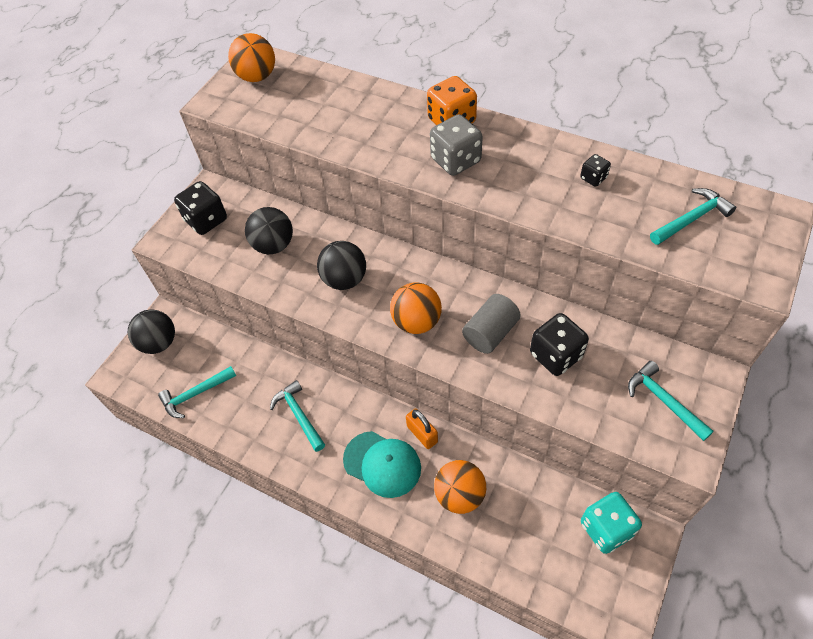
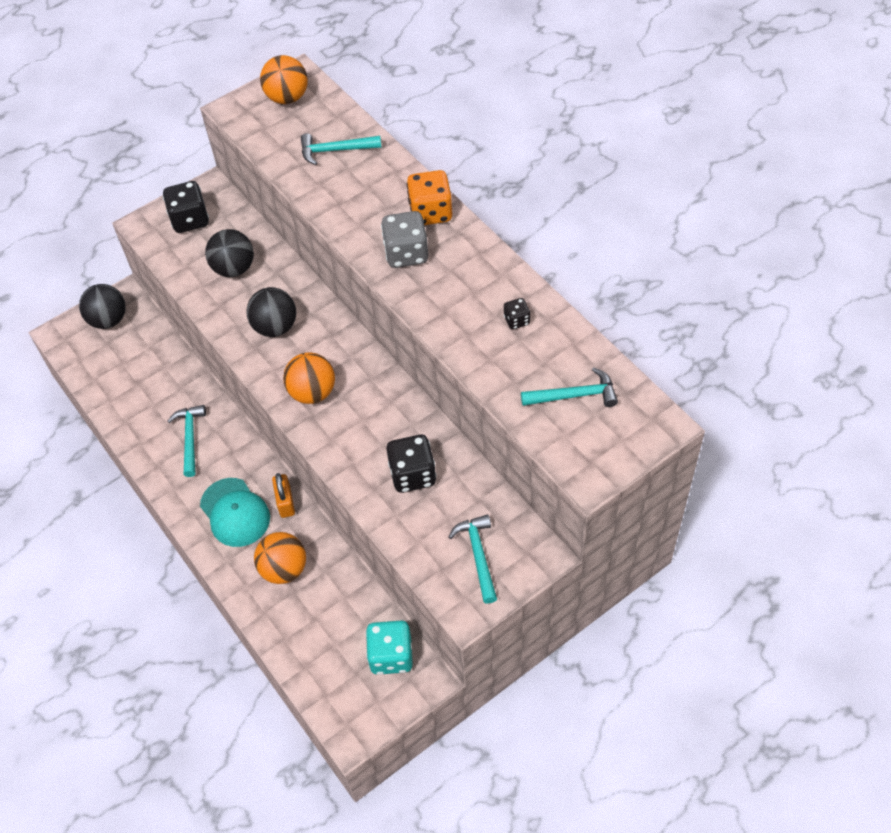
camera: 25 degrees right, 0 degrees up
turquoise hammer [158,366,236,418] -> turquoise hammer moved to [301,133,381,165]
grey cylinder [462,294,521,354] -> none

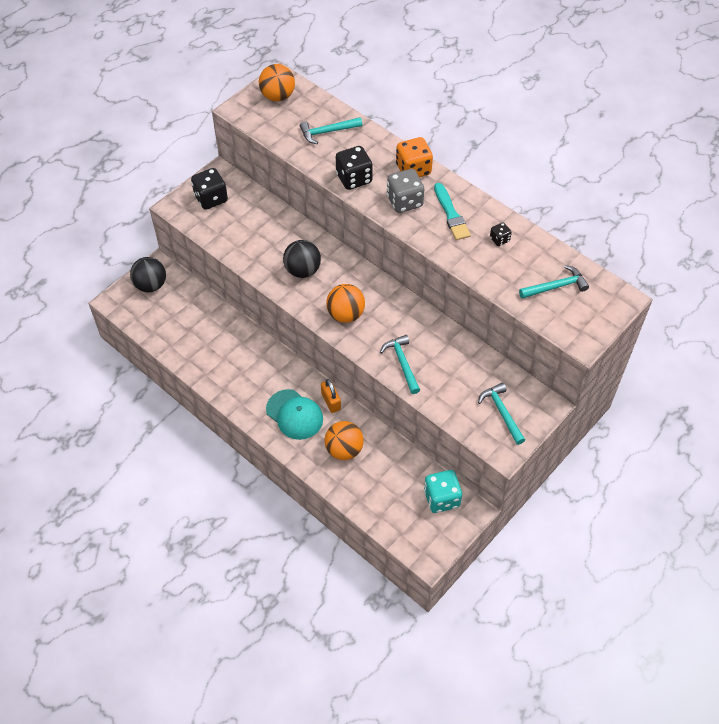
camera: 15 degrees left, 0 degrees up
turquoise hammer [167,405,206,477] -> turquoise hammer moved to [380,335,420,394]
black ball [205,229,254,277] -> none
black dice [386,435,436,493] -> black dice moved to [336,146,373,190]
none -> turquoise brush [434,183,471,240]

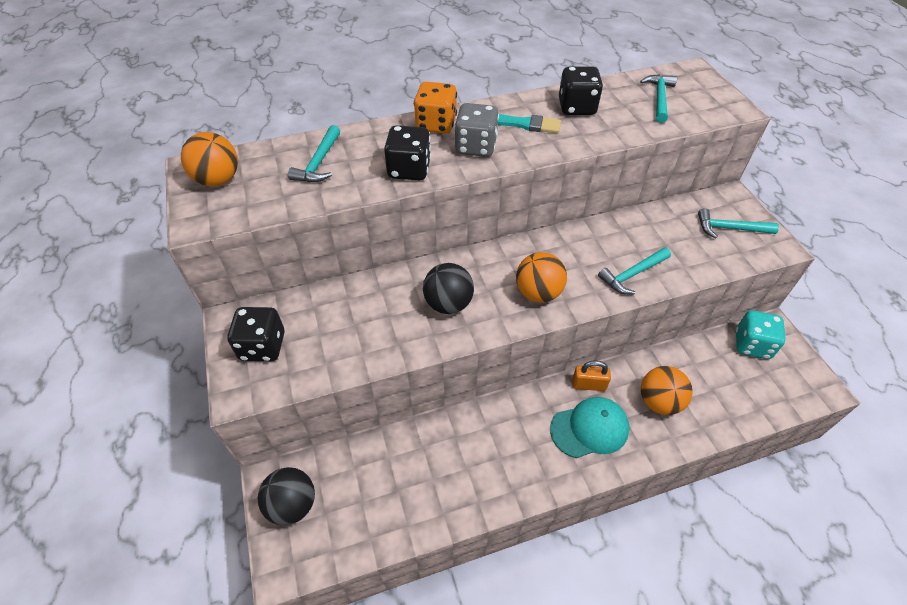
camera: 60 degrees left, 5 degrees down
turquoise hammer [380,335,420,394] -> turquoise hammer turned 45 degrees counterclockwise [598,247,671,294]
black dice [490,222,512,246] -> black dice [559,66,603,115], size x1.93

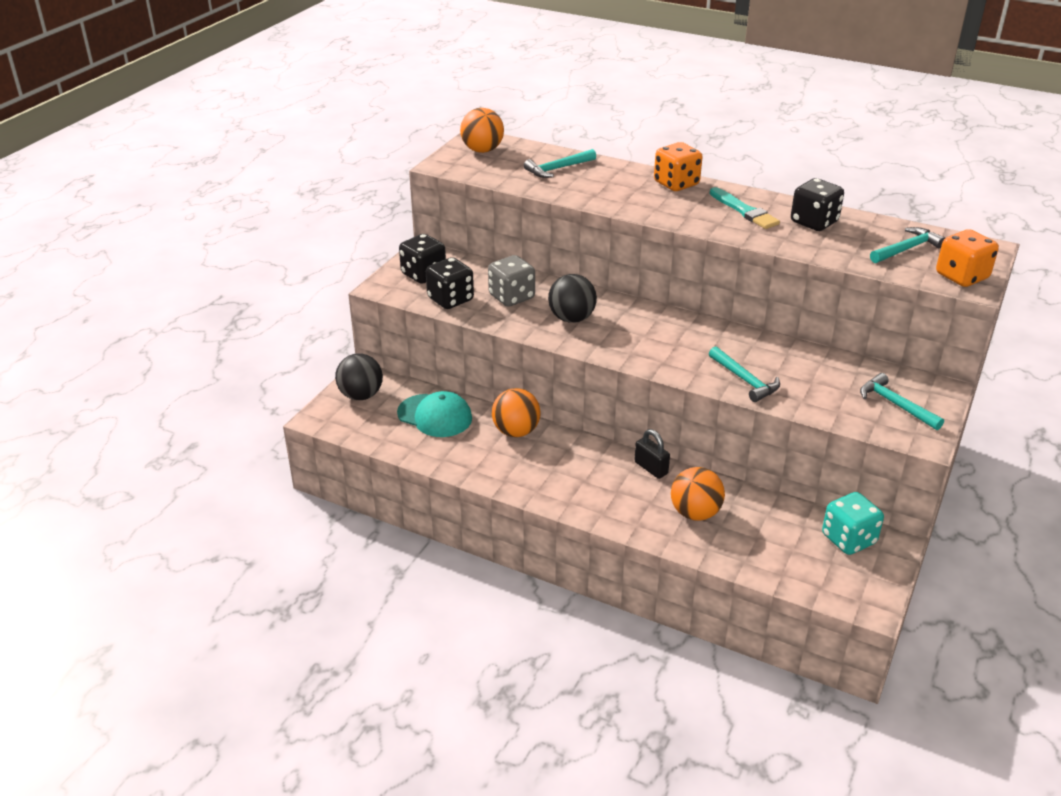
camera: 45 degrees right, 15 degrees down
black dice [384,125,431,180] -> black dice moved to [426,257,474,309]
grey dice [455,103,499,157] -> grey dice moved to [488,255,535,307]
orange ball [516,252,567,303] -> orange ball moved to [492,388,541,437]
turquoise cap [550,397,630,458] -> turquoise cap moved to [397,391,472,437]
orange padlock [572,360,611,391] -> black padlock [634,429,670,479]
turquoise hammer [598,247,671,294] -> turquoise hammer turned 135 degrees counterclockwise [709,346,780,402]
none -> orange dice [936,229,999,287]

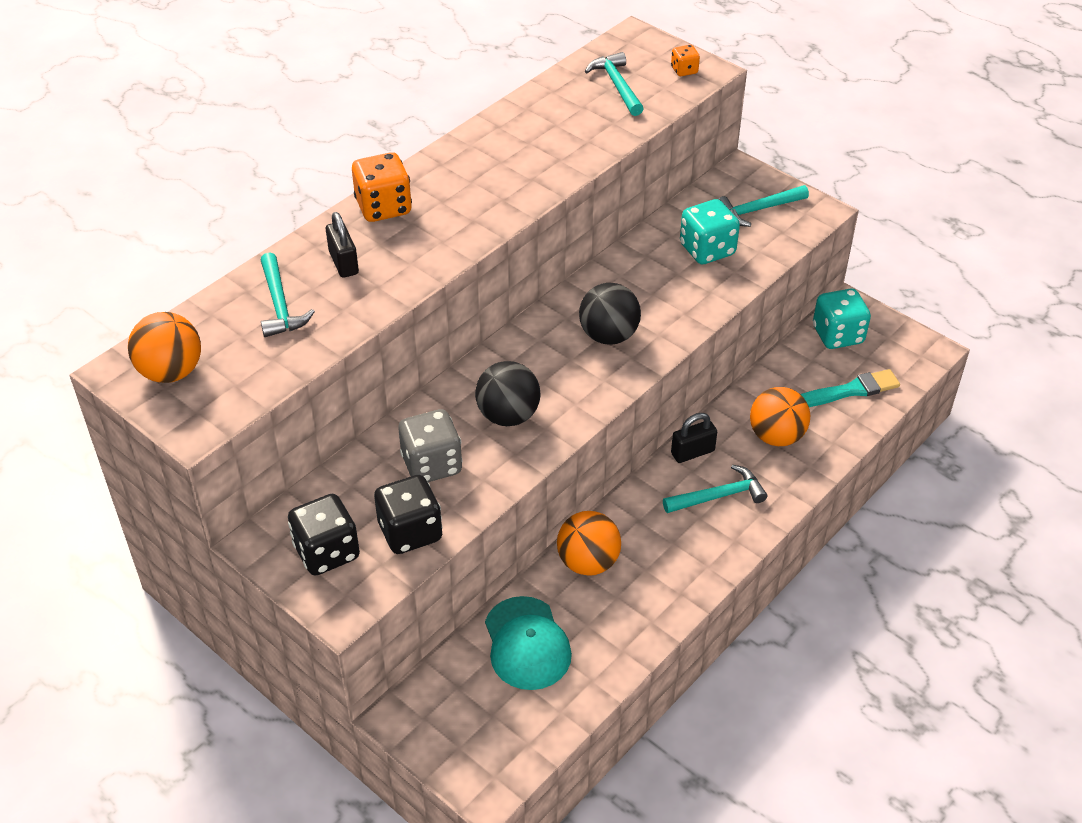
camera: 75 degrees left, 10 degrees up
black ball [335,354,383,400] -> black ball moved to [579,283,641,345]
turquoise cap [397,391,472,437] -> turquoise cap turned 120 degrees clockwise [485,596,572,690]
turquoise hammer [709,346,780,402] -> turquoise hammer moved to [663,465,767,513]
turquoise brush [710,187,780,229] -> turquoise brush moved to [800,369,900,407]
black dice [791,178,844,231] -> none
orange dice [936,229,999,287] -> orange dice [671,45,700,76], size x0.52
none -> black padlock [326,212,359,278]
none -> turquoise dice [680,199,740,264]

